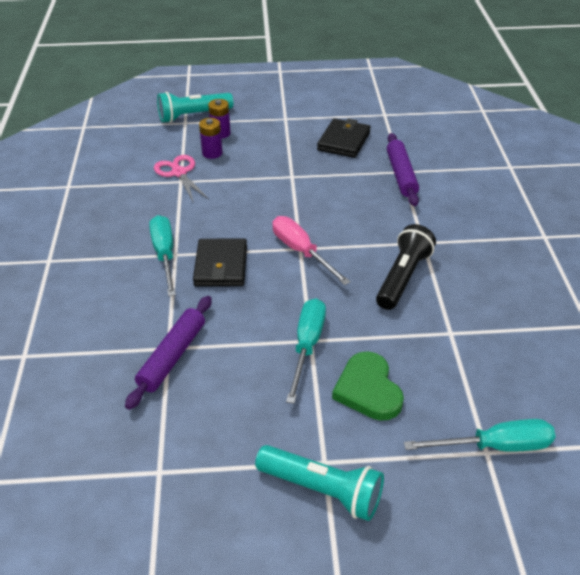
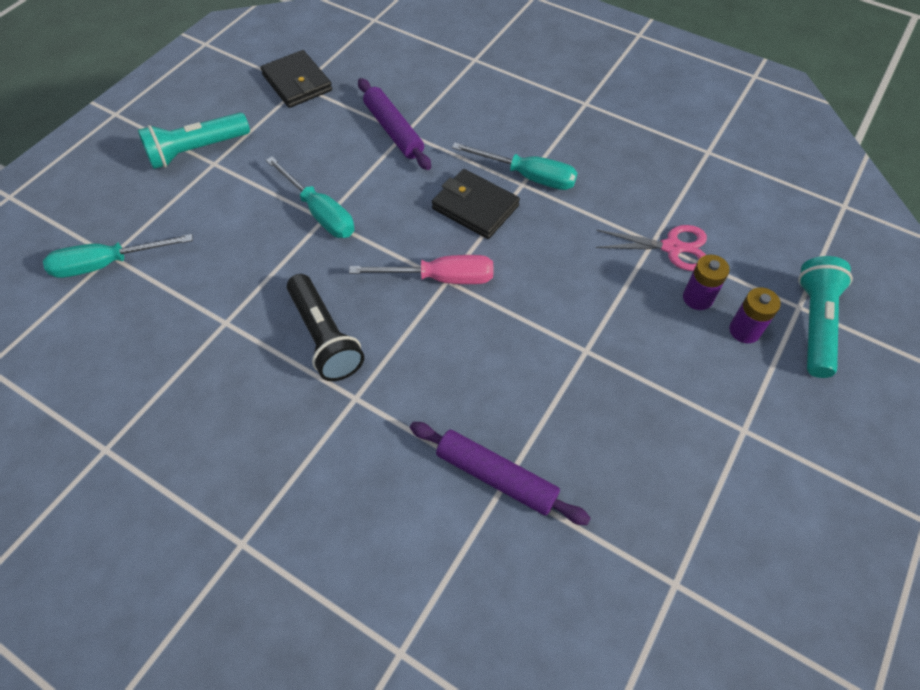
camera: 125 degrees right, 15 degrees up
black wallet [317,118,371,158] -> black wallet moved to [261,50,332,108]
green heart [332,351,404,421] -> none
turquoise screwdriver [404,419,556,452] -> turquoise screwdriver turned 45 degrees clockwise [43,234,193,278]

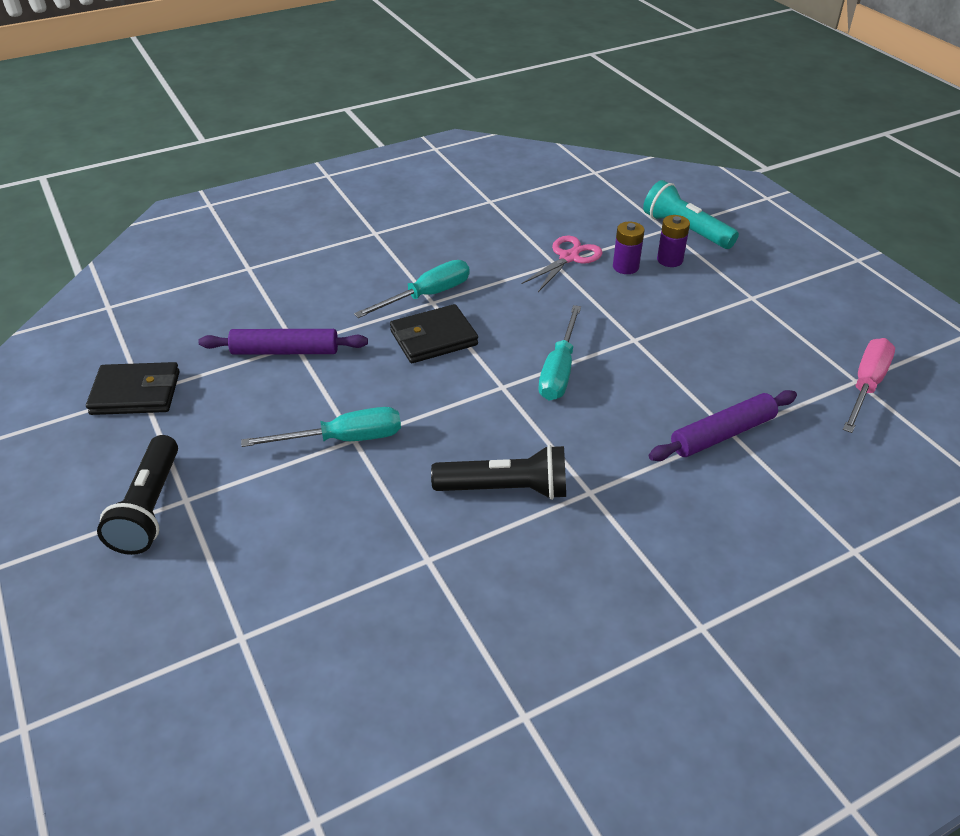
camera: 60 degrees left, 15 degrees down
turquoise screwdriver [43,234,193,278] -> turquoise screwdriver moved to [539,305,581,400]
turquoise flashlight [138,112,250,169] -> black flashlight [97,435,178,555]
pink screwdriver [349,255,493,284] -> pink screwdriver moved to [843,338,895,433]

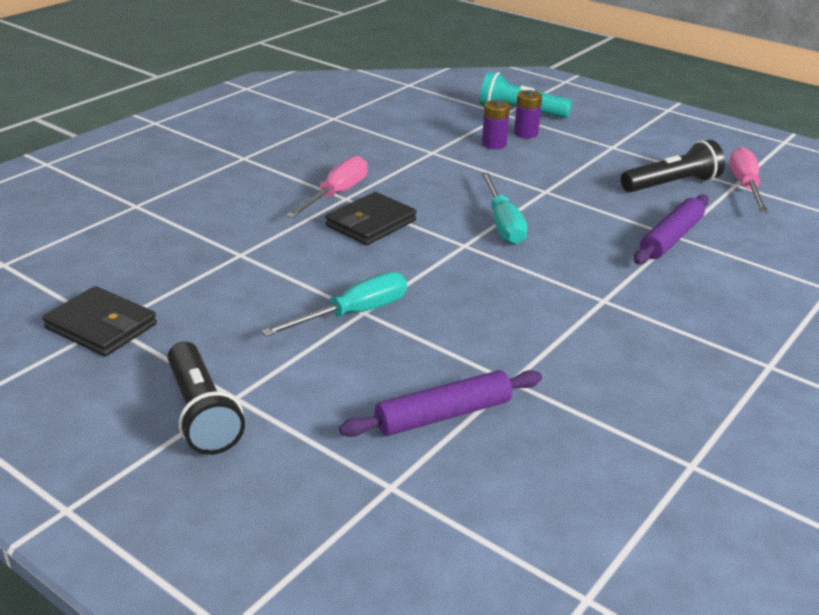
camera: 25 degrees left, 10 degrees down
black wallet [86,362,180,415] -> black wallet turned 60 degrees clockwise [42,286,157,357]
purple rolling pin [198,329,368,355] -> purple rolling pin moved to [339,370,542,437]
turquoise screwdriver [354,260,470,318] -> pink screwdriver [286,156,368,218]
black flashlight [431,445,566,500] -> black flashlight moved to [621,140,725,192]
pink scissors [522,236,603,292] -> none

